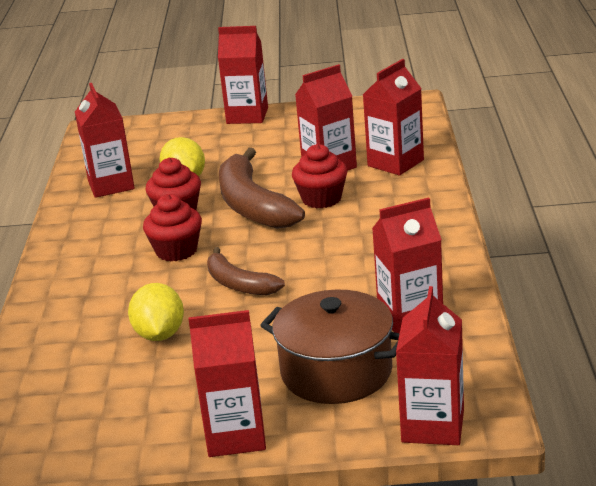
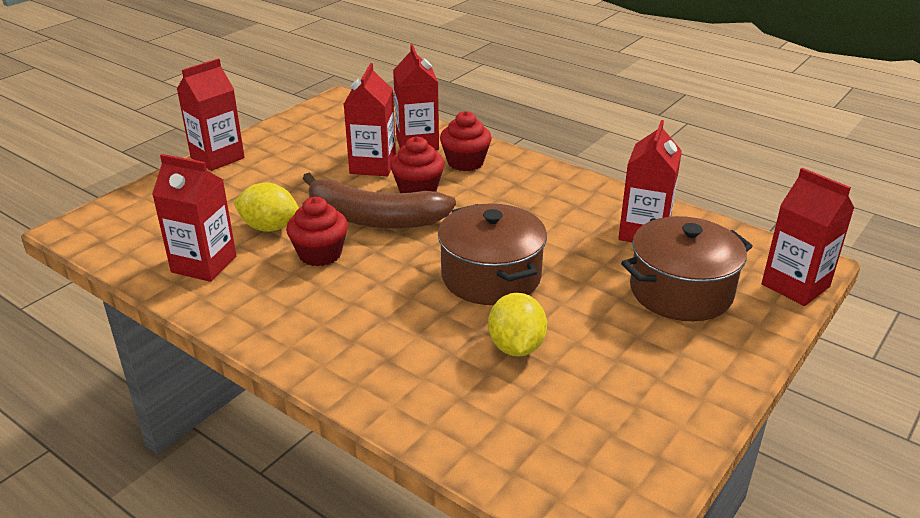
camera: 55 degrees left, 5 degrees up
yellow lemon [128,283,184,341] -> yellow lemon turned 60 degrees clockwise [488,293,547,357]
red cupcake [143,194,202,261] -> red cupcake moved to [440,111,492,171]
red carton [188,310,266,457] -> none
brown banana [207,247,285,295] -> brown pot [438,203,547,305]

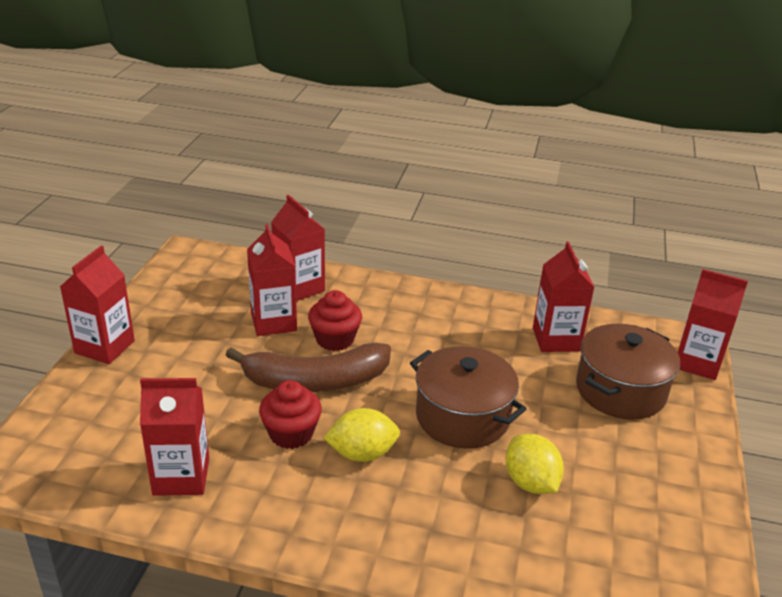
camera: 25 degrees left, 0 degrees up
yellow lemon [233,182,299,232] -> yellow lemon moved to [324,408,400,462]
red cupcake [440,111,492,171] -> none

